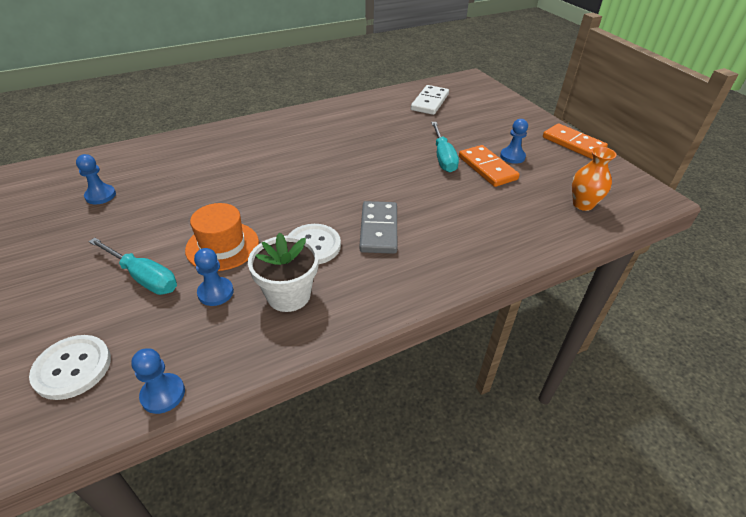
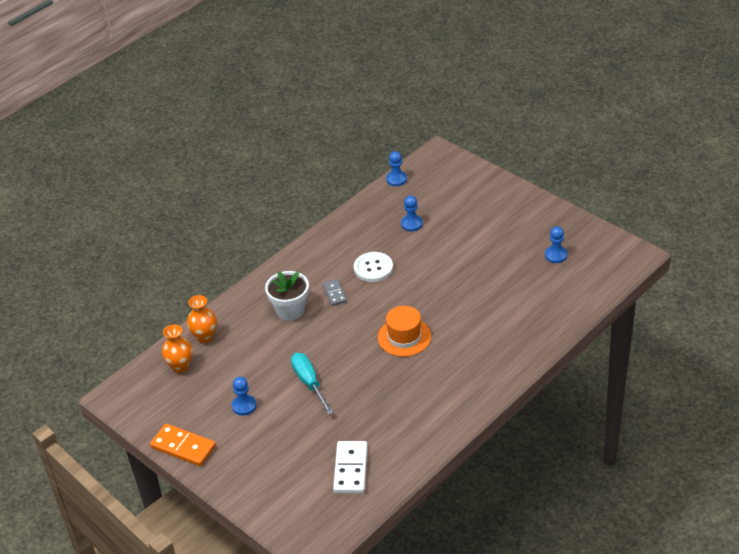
camera: 165 degrees right, 0 degrees up
white button [29,335,111,400] -> none
turquoise screwdriver [88,238,177,295] -> none
orange hat [185,203,259,271] -> orange hat moved to [378,306,431,357]
white flower pot [248,233,319,312] -> white flower pot moved to [265,271,309,321]
grey domino [359,201,397,254] -> grey domino [323,279,347,306], size x0.59
orange domino [459,145,520,187] -> none
none -> orange vase [187,295,217,343]

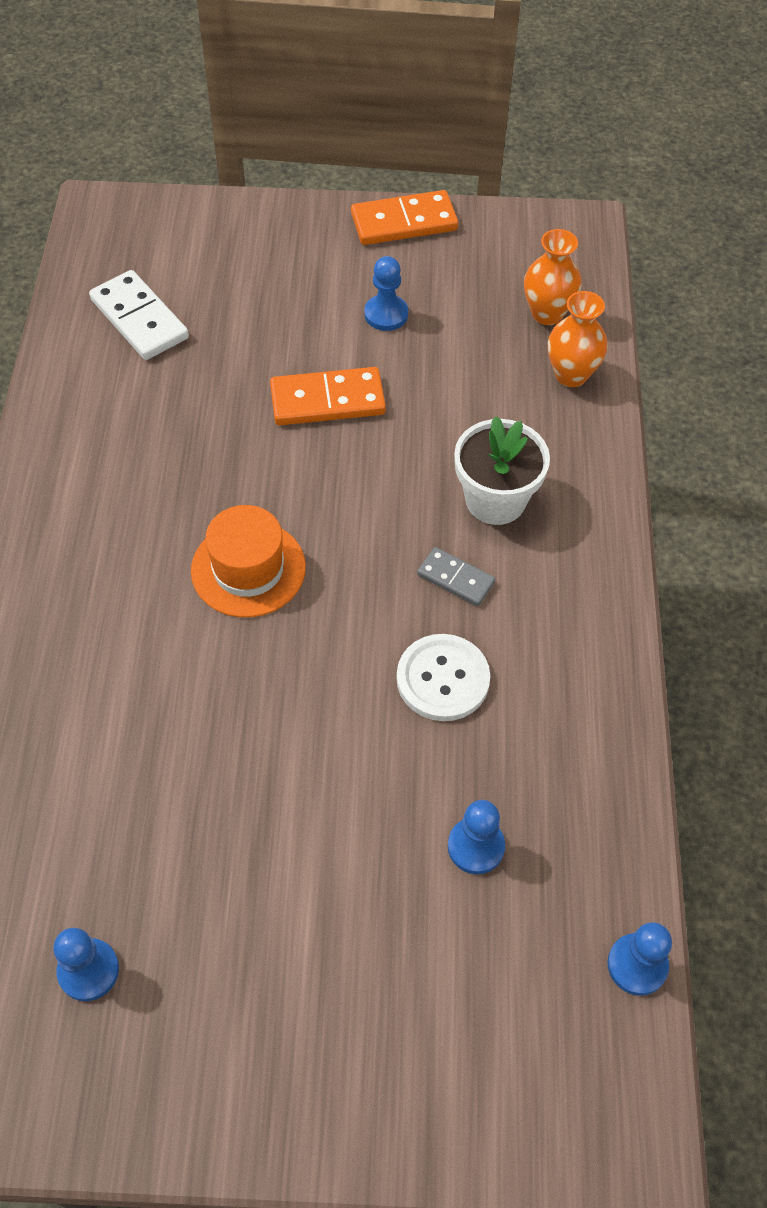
camera: 135 degrees right, 15 degrees up
turquoise screwdriver [291,353,334,415] -> orange domino [270,367,386,425]

